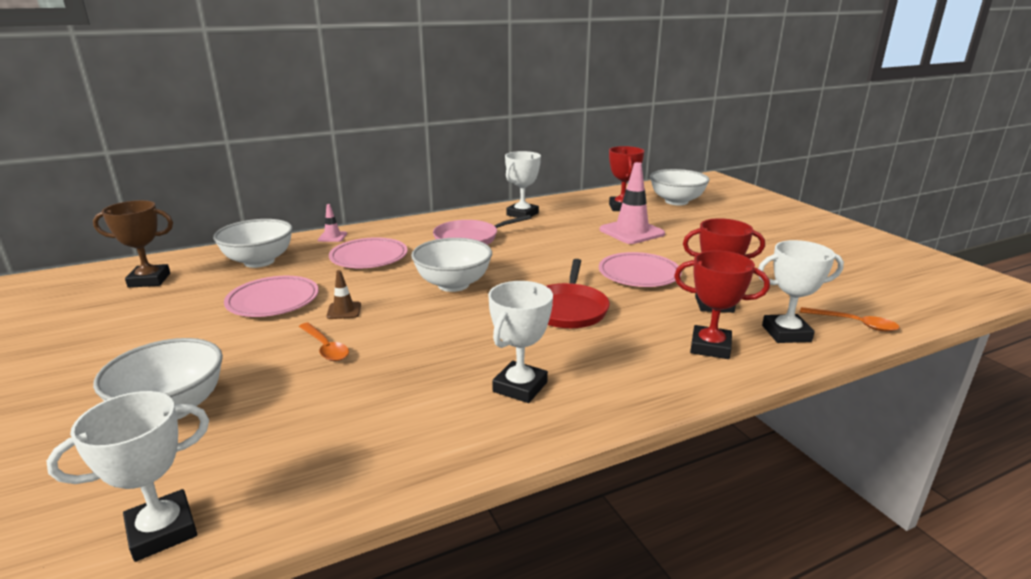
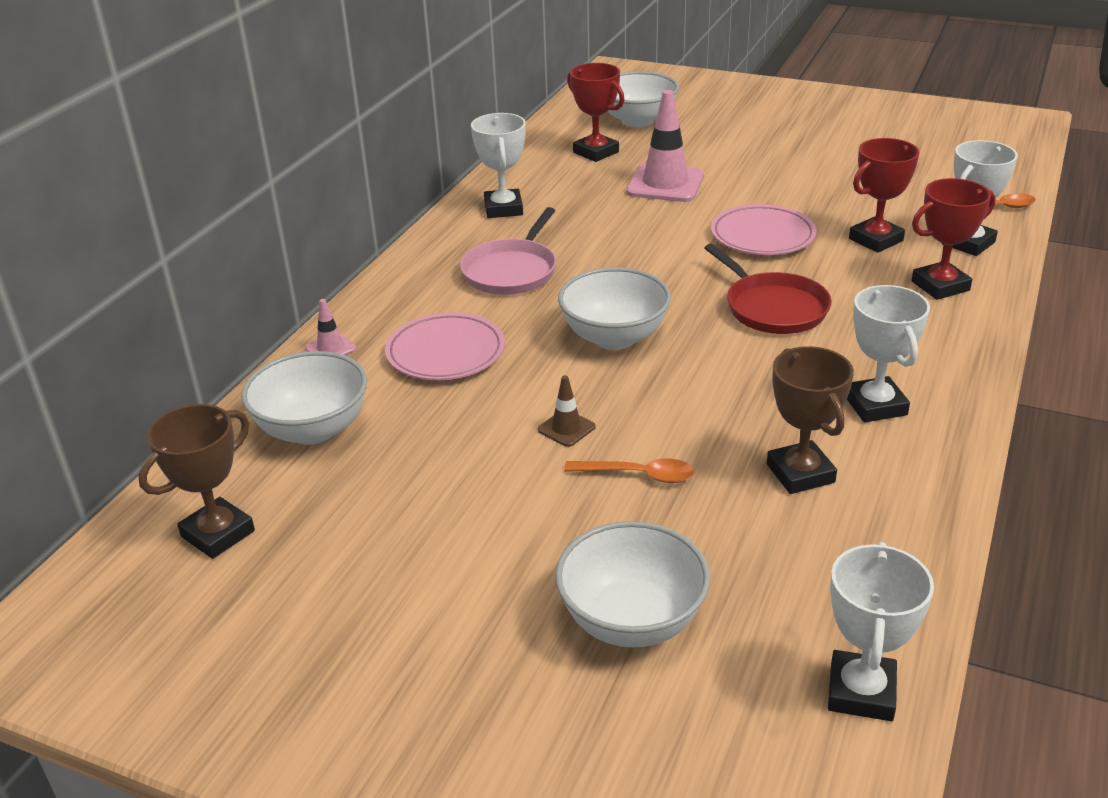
camera: 40 degrees left, 10 degrees up
pink plate [224,276,319,317] -> none
none -> brown trophy [767,346,854,494]

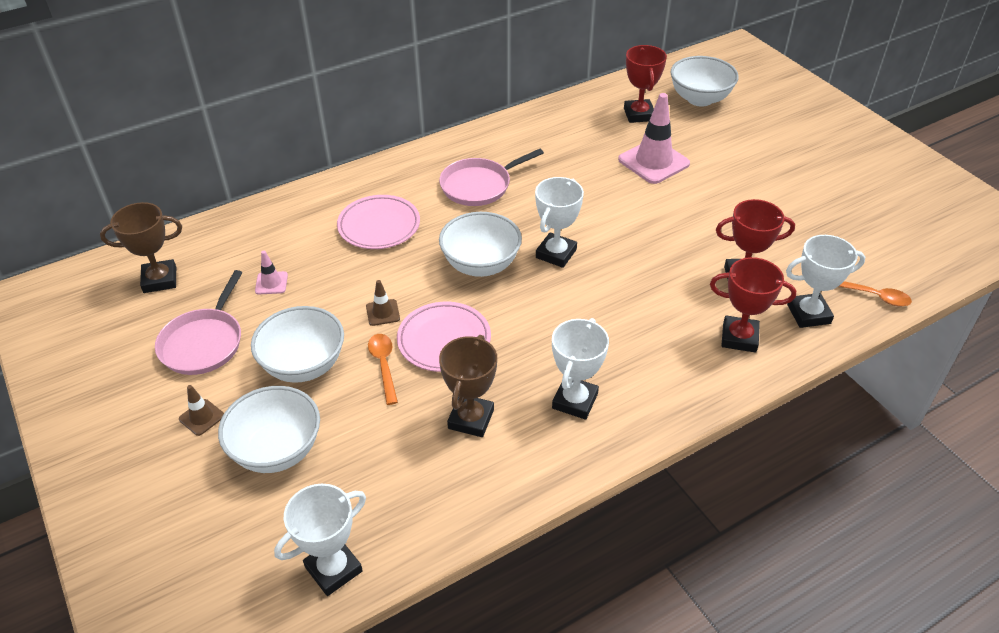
camera: 35 degrees right, 10 degrees up
white bowl [241,351,367,445] -> white bowl moved to [251,306,344,383]
pink traffic cone [305,299,356,355] -> pink traffic cone moved to [255,251,288,294]
white trophy [471,113,526,218] -> white trophy moved to [535,177,584,268]
orange spoon [564,458,694,483] -> orange spoon turned 150 degrees counterclockwise [368,334,398,405]
red pan [704,244,832,334] -> none
pink plate [711,204,817,255] -> pink plate moved to [397,302,491,372]
none -> pink pan [155,270,243,375]
none -> brown traffic cone [179,385,224,436]

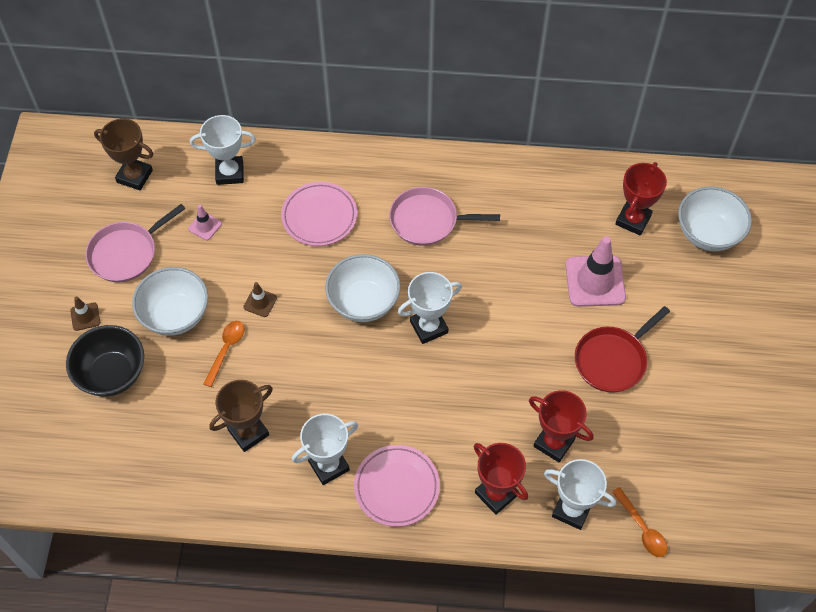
camera: 35 degrees right, 15 degrees up
white bowl [218,386,320,473] -> black bowl [66,325,144,397]
white trophy [274,484,366,596] -> white trophy moved to [190,115,256,185]
pink plate [397,302,491,372] -> pink plate moved to [354,445,440,527]
none -> red pan [575,306,670,393]

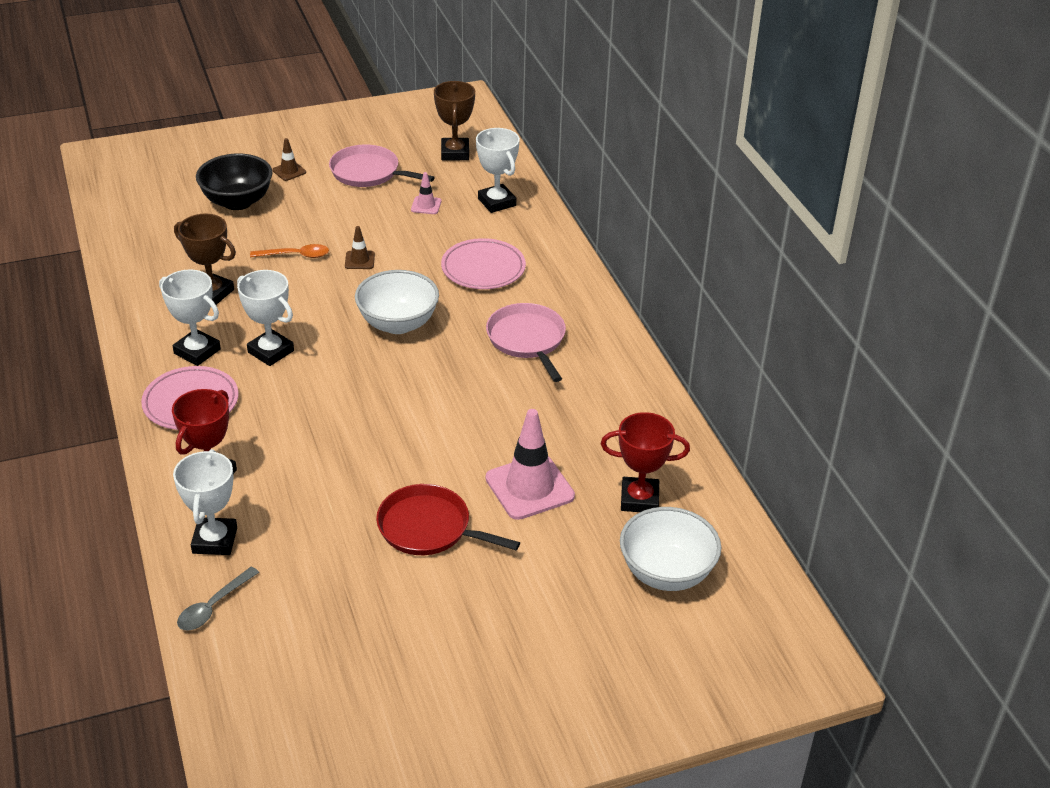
camera: 65 degrees right, 20 degrees down
white bowl [132,267,208,336] -> none
white trophy [398,272,462,344] -> white trophy moved to [237,270,294,366]
red trophy [529,390,594,462] -> none
orange spoon [612,487,668,557] -> grey spoon [177,567,259,630]

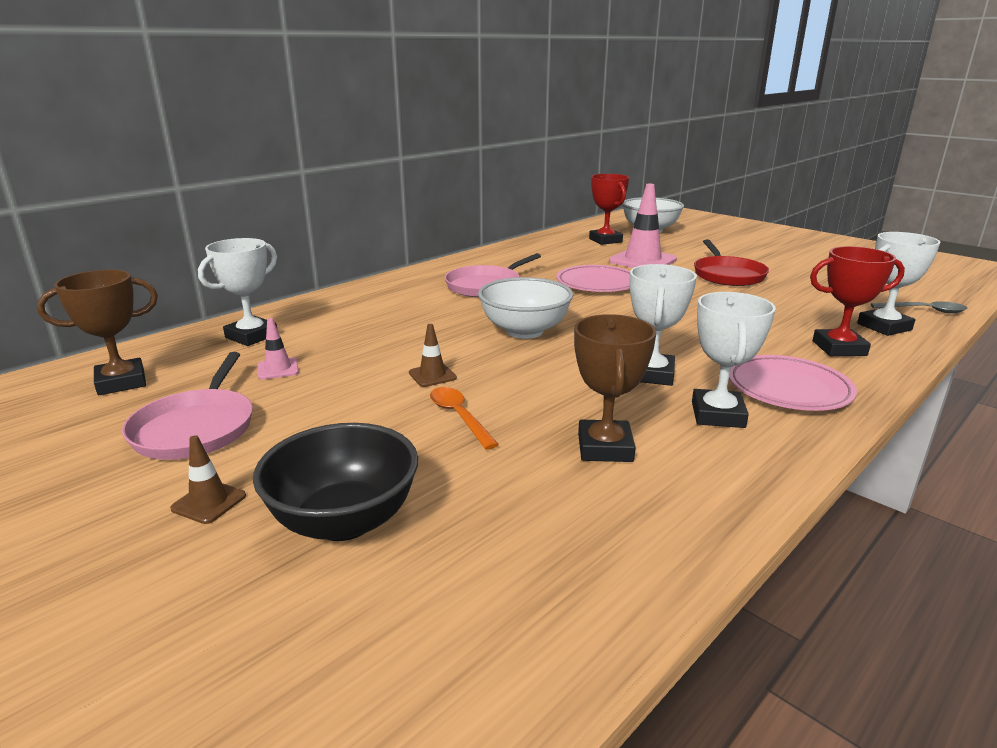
camera: 115 degrees left, 15 degrees down
pink plate [441,238,526,289] -> pink plate moved to [556,265,630,292]

